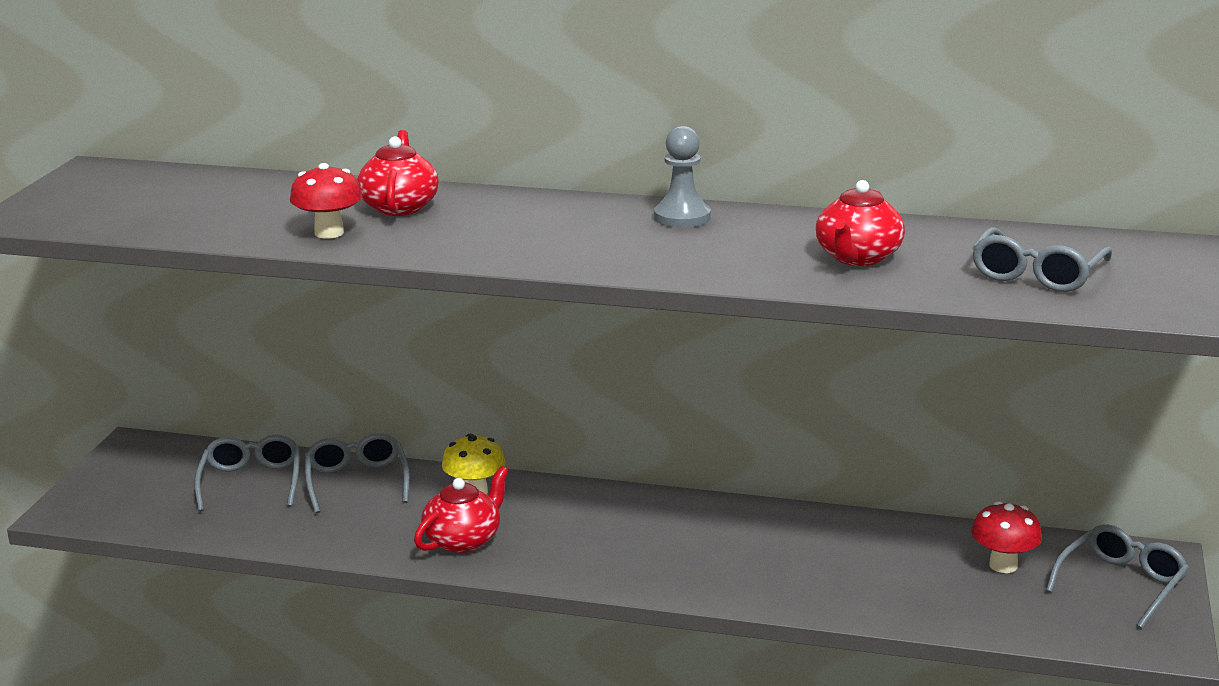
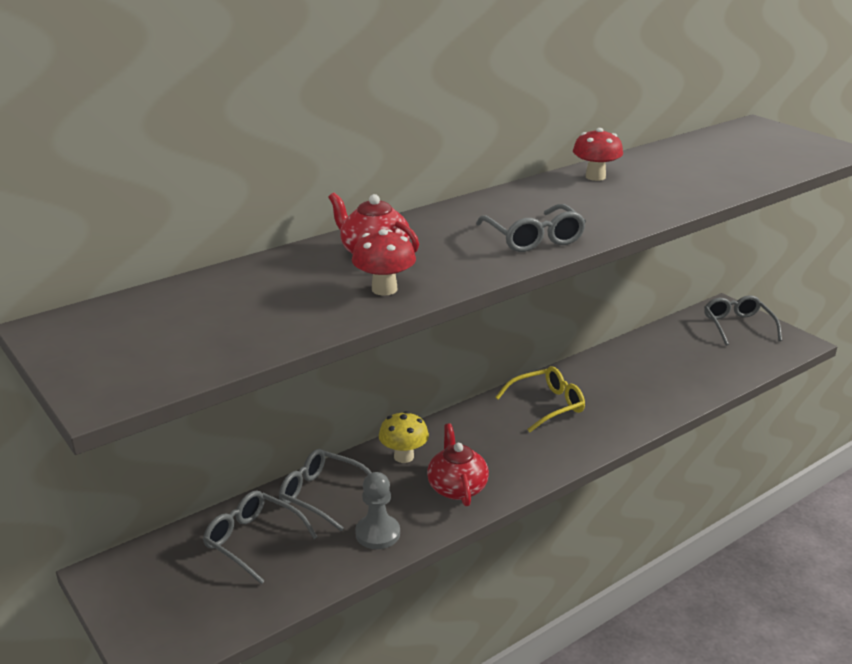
camera: 50 degrees left, 5 degrees up
grey pawn [654,126,711,228] -> grey pawn moved to [355,472,400,549]
red teapot [816,180,905,266] -> none
red mushroom [971,501,1042,573] -> red mushroom moved to [573,128,623,181]
grey glasses [972,227,1112,292] -> grey glasses moved to [476,204,586,252]
none -> yellow glasses [495,366,585,432]

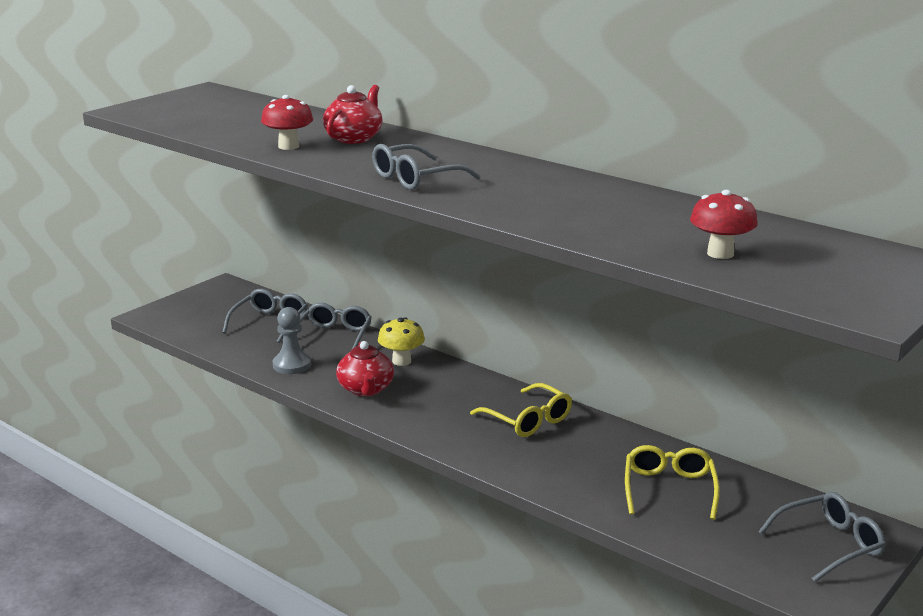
camera: 75 degrees right, 5 degrees down
red teapot [427,423,489,506] -> red teapot turned 105 degrees clockwise [336,341,394,396]
red mushroom [573,128,623,181] -> red mushroom moved to [690,190,758,259]
none -> yellow glasses [625,445,720,520]

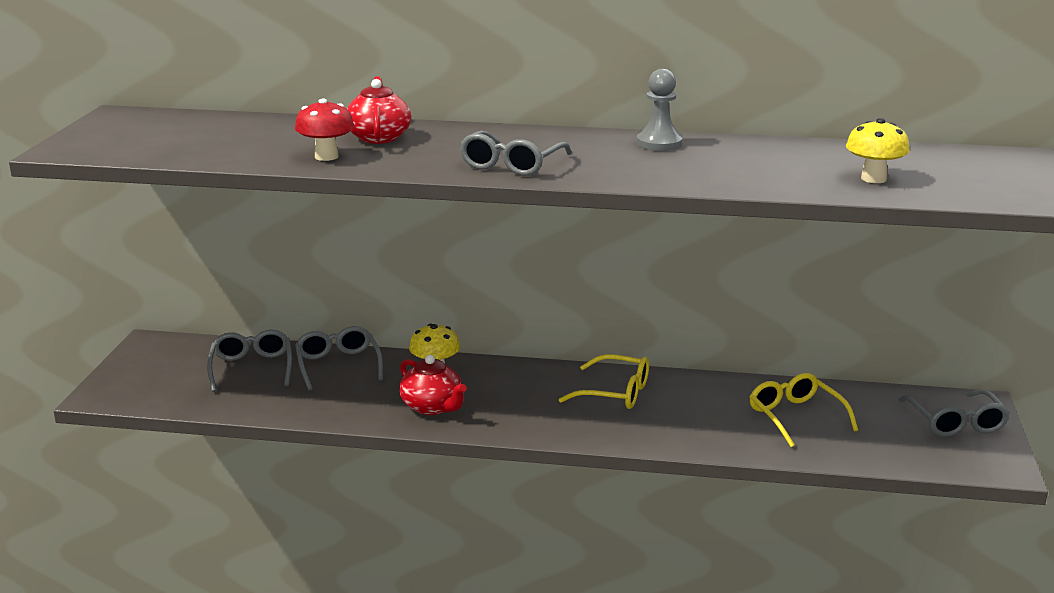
camera: 30 degrees left, 0 degrees up
grey pawn [273,307,311,374] -> grey pawn moved to [636,69,683,151]
red mushroom [690,190,758,259] -> yellow mushroom [846,118,910,183]
grey glasses [758,492,886,582] -> grey glasses turned 135 degrees clockwise [898,389,1010,437]

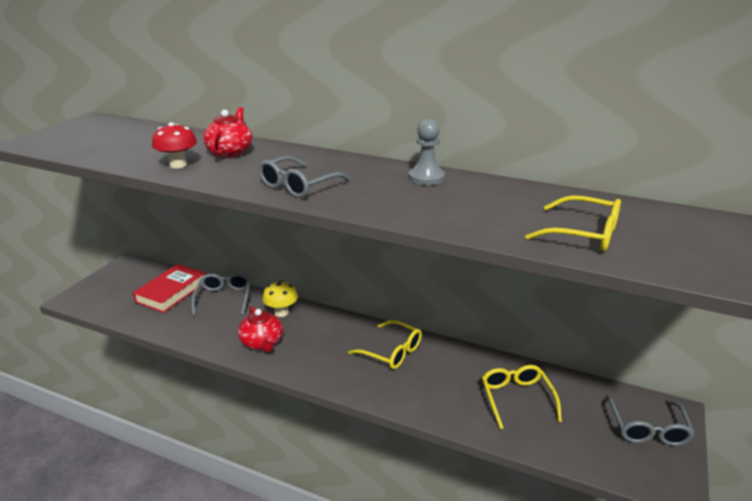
camera: 15 degrees right, 5 degrees up
grey glasses [207,330,292,392] -> red book [133,264,205,313]
yellow mushroom [846,118,910,183] -> yellow glasses [525,195,621,251]

